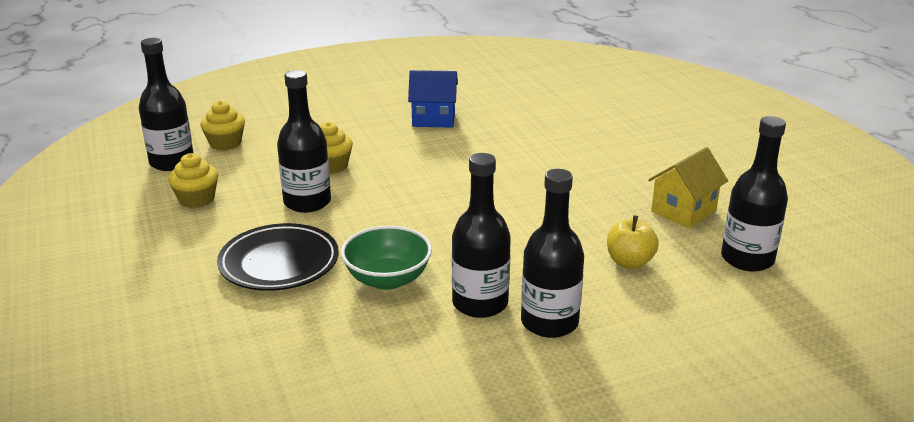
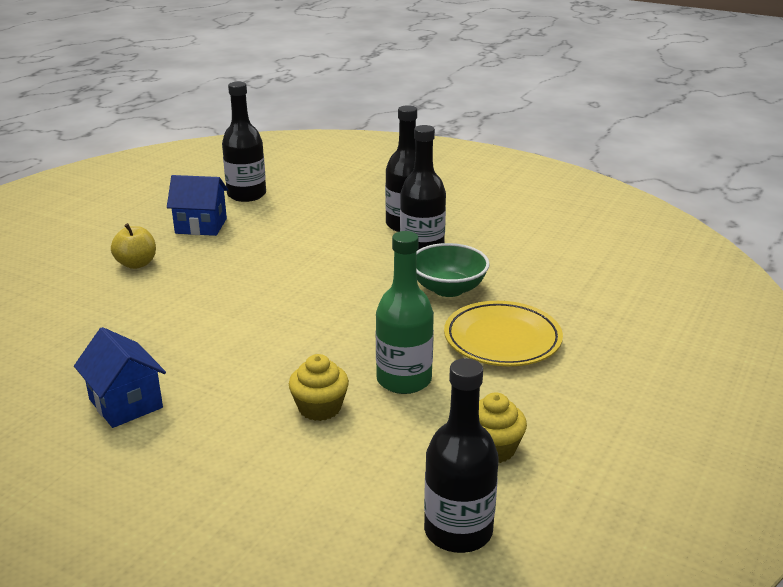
camera: 130 degrees left, 0 degrees up
yellow cupcake [200,101,245,150] -> none
black plate [217,223,339,291] -> yellow plate [444,301,563,366]
black bottle [277,70,331,213] -> green bottle [376,231,434,394]
yellow apple [607,215,659,269] -> yellow apple moved to [111,223,156,269]
yellow house [648,147,728,228] -> blue house [167,175,228,236]

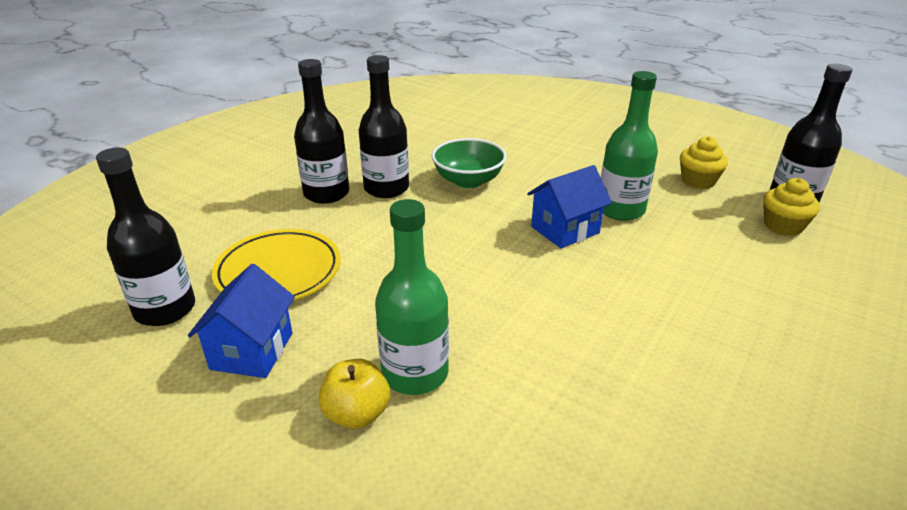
camera: 85 degrees left, 5 degrees up
blue house [74,327,166,428] -> blue house moved to [527,165,612,248]
yellow cupcake [289,354,349,421] -> yellow cupcake moved to [763,178,820,236]
yellow plate [444,301,563,366] -> yellow plate moved to [212,229,341,301]
none -> green bottle [375,199,449,395]

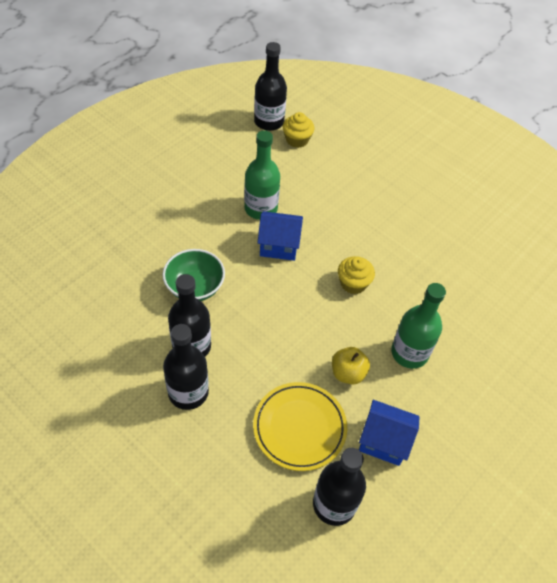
camera: 85 degrees left, 20 degrees up
yellow apple [319,359,390,429] -> yellow apple moved to [332,347,370,385]
blue house [527,165,612,248] -> blue house turned 60 degrees counterclockwise [257,211,303,261]
yellow cupcake [680,136,728,189] -> yellow cupcake moved to [338,256,375,294]

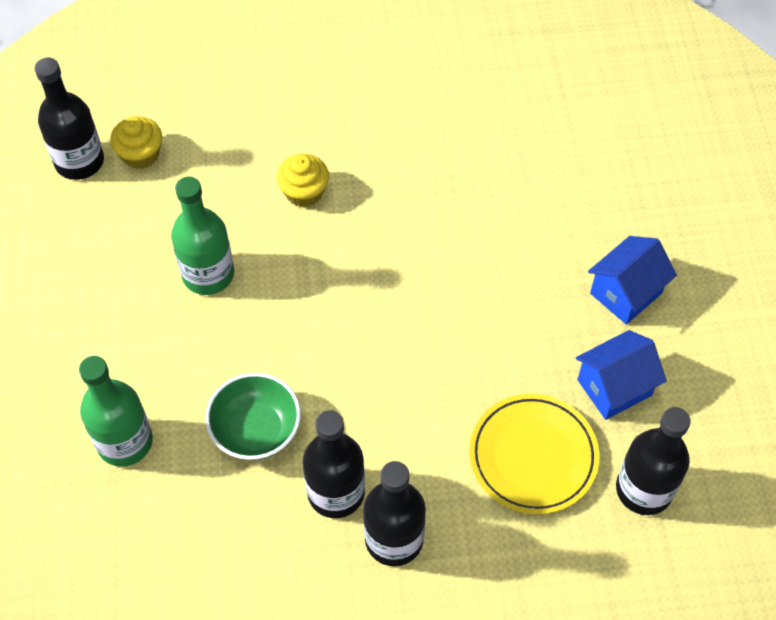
camera: 45 degrees left, 5 degrees up
blue house [257,211,303,261] -> blue house moved to [588,236,677,325]
yellow apple [332,347,370,385] -> none
yellow cupcake [338,256,375,294] -> yellow cupcake moved to [276,154,329,207]
green bottle [391,283,446,369] -> green bottle moved to [79,356,153,467]

